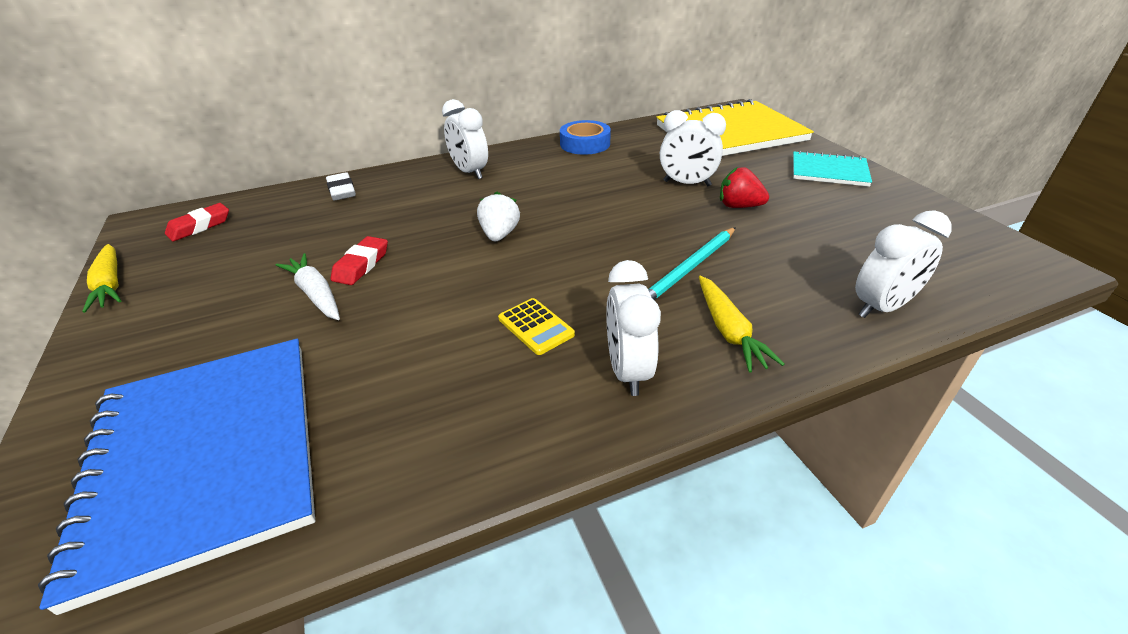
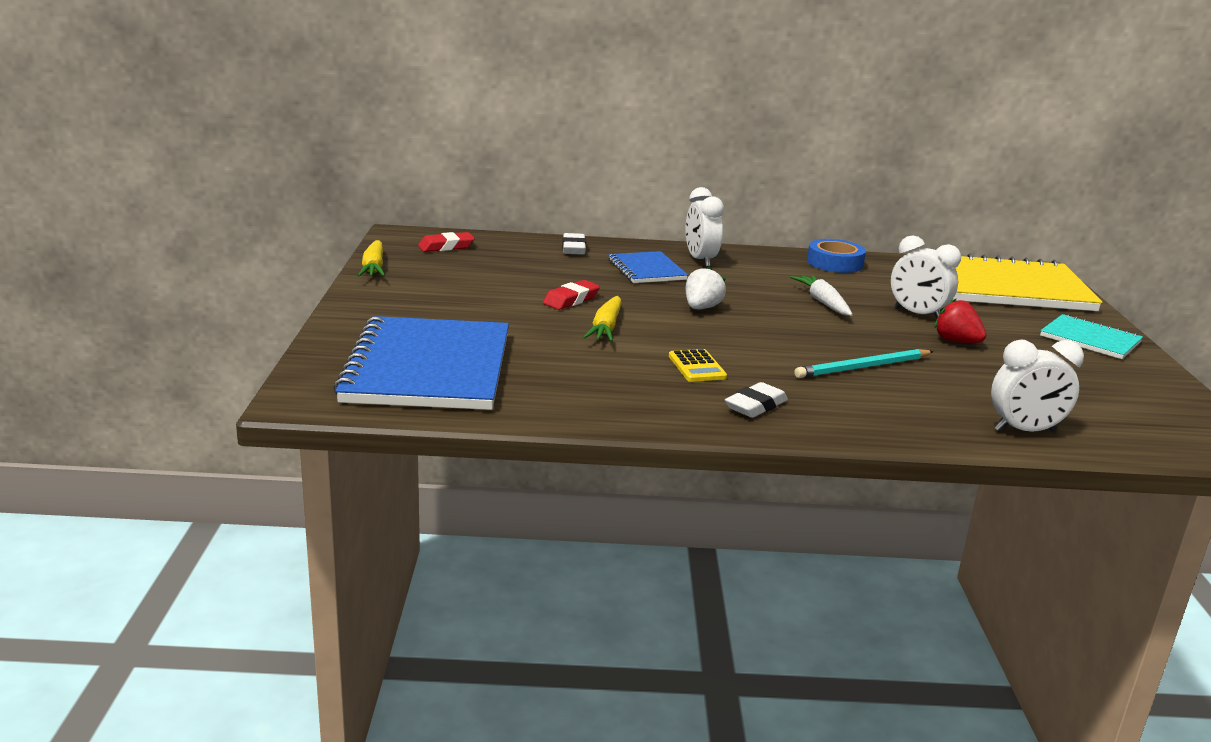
camera: 20 degrees right, 15 degrees down
white carrot [276,253,340,320] -> white carrot moved to [790,275,853,316]
white clock [606,260,661,396] -> white eraser [725,382,788,418]
yellow carrot [699,275,785,373] -> yellow carrot moved to [583,296,621,342]
none -> blue notebook [608,251,688,283]

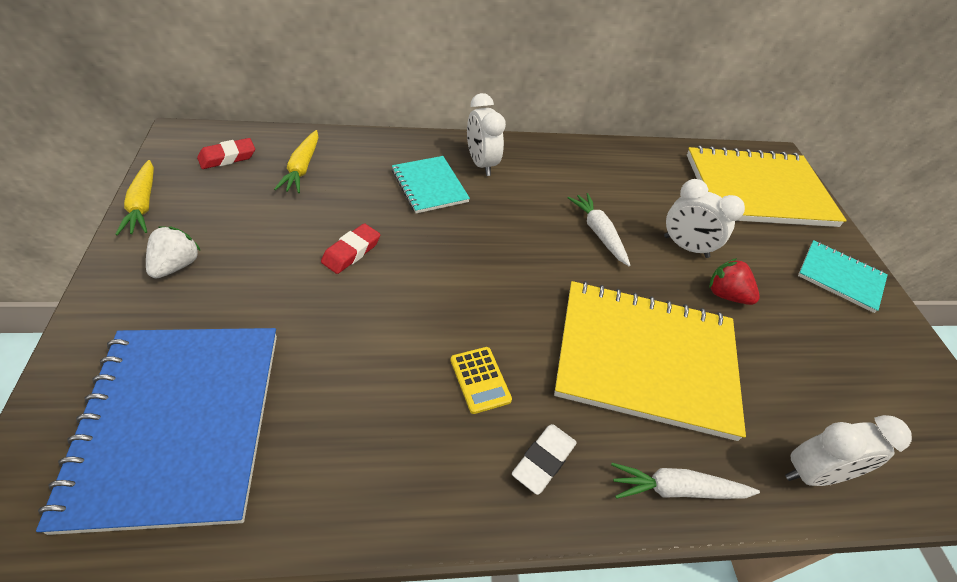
camera: 10 degrees left, 25 degrees up
white eraser [562,233,586,255] -> none
yellow carrot [583,296,621,342] -> yellow carrot moved to [274,130,319,193]
blue notebook [608,251,688,283] -> turquoise notebook [392,156,470,213]
white strawberry [686,266,726,309] -> white strawberry moved to [146,226,201,279]
turquoise pencil [794,349,934,378] -> yellow notebook [554,281,746,441]
blue tape [807,239,866,273] -> none
none -> white carrot [611,463,760,499]

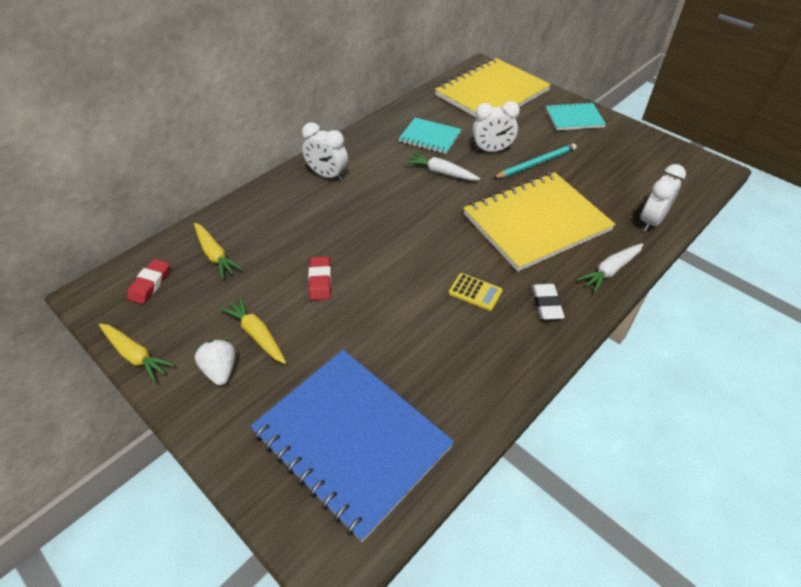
camera: 35 degrees left, 0 degrees up
turquoise notebook [392,156,470,213] -> turquoise notebook moved to [399,118,462,154]
red strawberry [710,258,760,305] -> turquoise pencil [494,143,577,178]
none -> yellow carrot [220,297,286,364]

